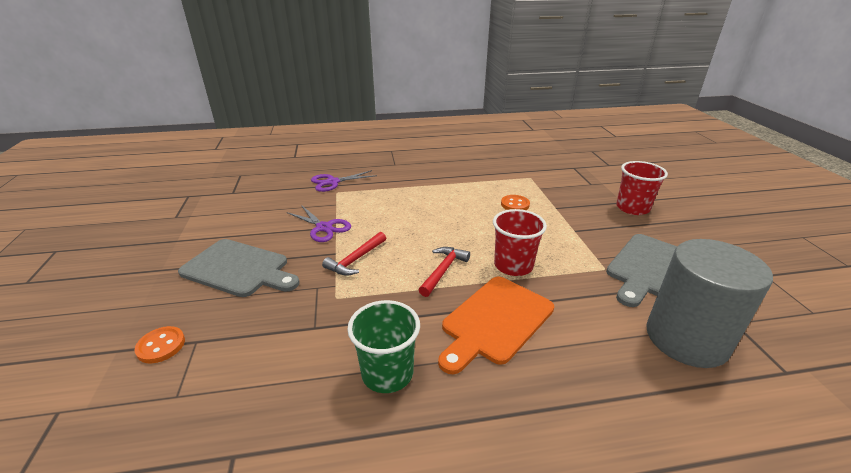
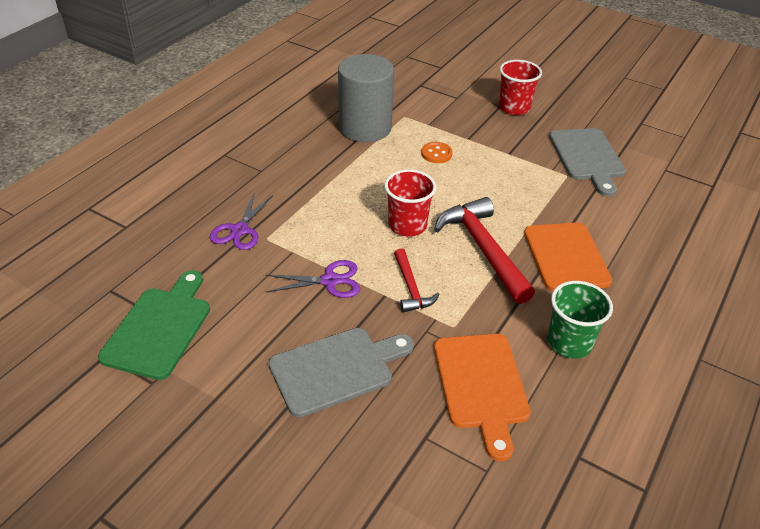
camera: 50 degrees left, 10 degrees up
orange button [134,326,185,363] -> none
red hammer [419,247,470,297] -> red hammer [434,197,535,304], size x1.81
red cup [493,209,547,276] -> red cup moved to [384,170,437,236]
grey cylinder [646,239,773,368] -> grey cylinder moved to [338,54,394,142]
none -> green cutting board [98,270,210,380]
none -> orange cutting board [434,334,531,461]

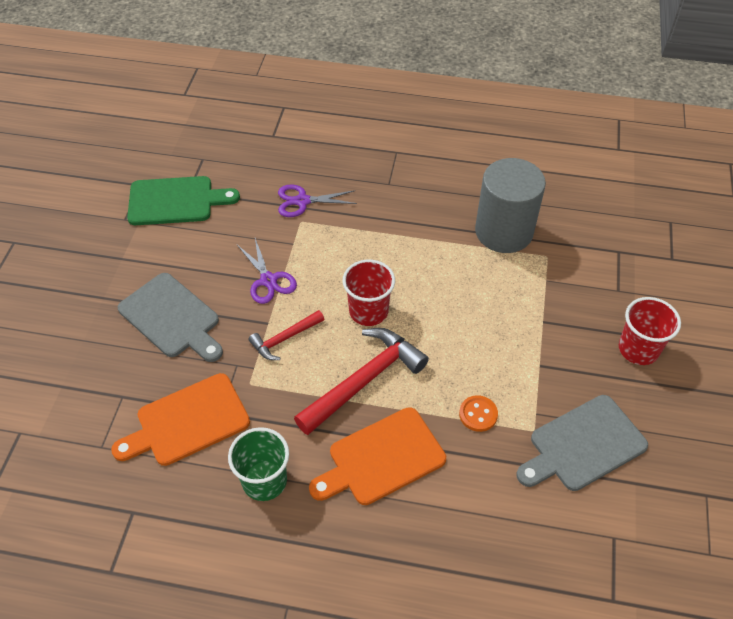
camera: 70 degrees right, 10 degrees up
orange button [421,142,453,163] -> orange button moved to [459,395,498,432]

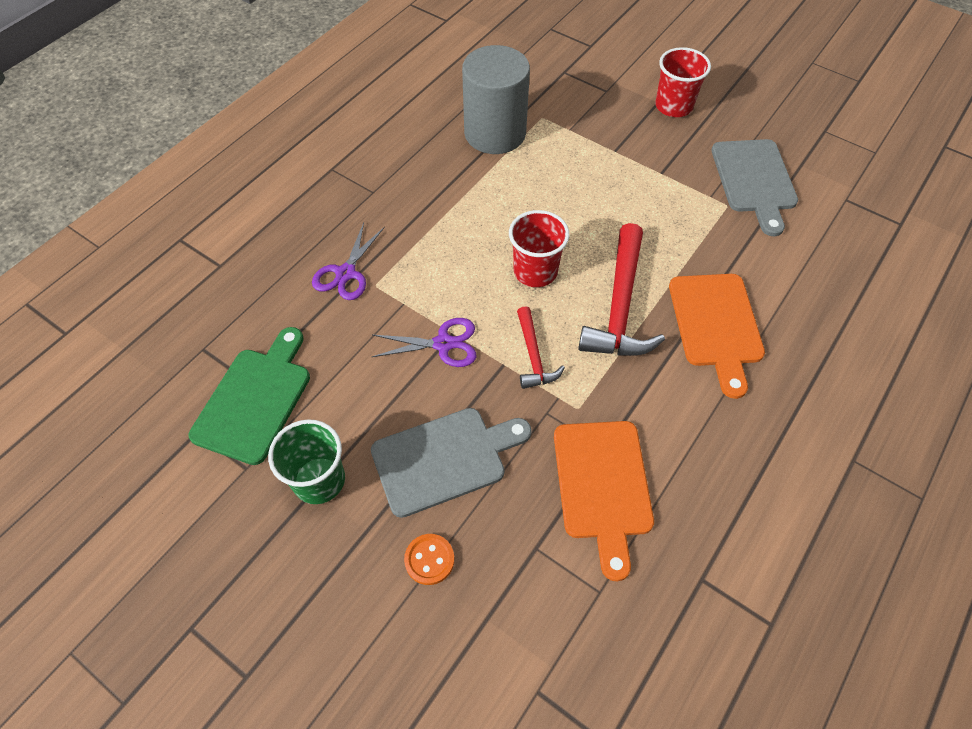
camera: 65 degrees left, 5 degrees up
green cup [228,427,289,501] -> green cup moved to [268,419,345,504]
red hammer [294,328,429,435] -> red hammer turned 150 degrees counterclockwise [578,223,665,356]
orange button [459,395,498,432] -> orange button moved to [404,534,454,585]

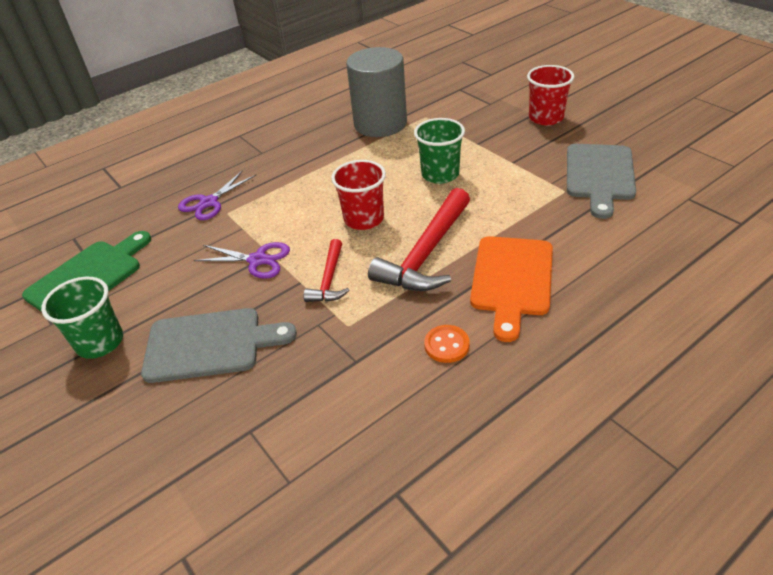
camera: 20 degrees right, 15 degrees down
orange button [404,534,454,585] -> orange button moved to [424,325,470,363]
orange cutting board [554,421,654,581] -> none
none -> green cup [414,118,465,184]

